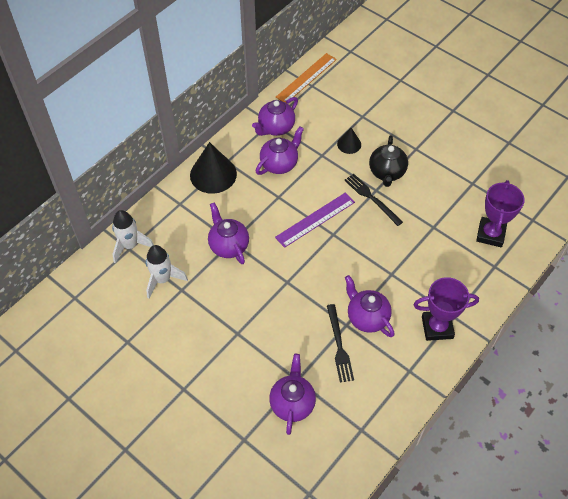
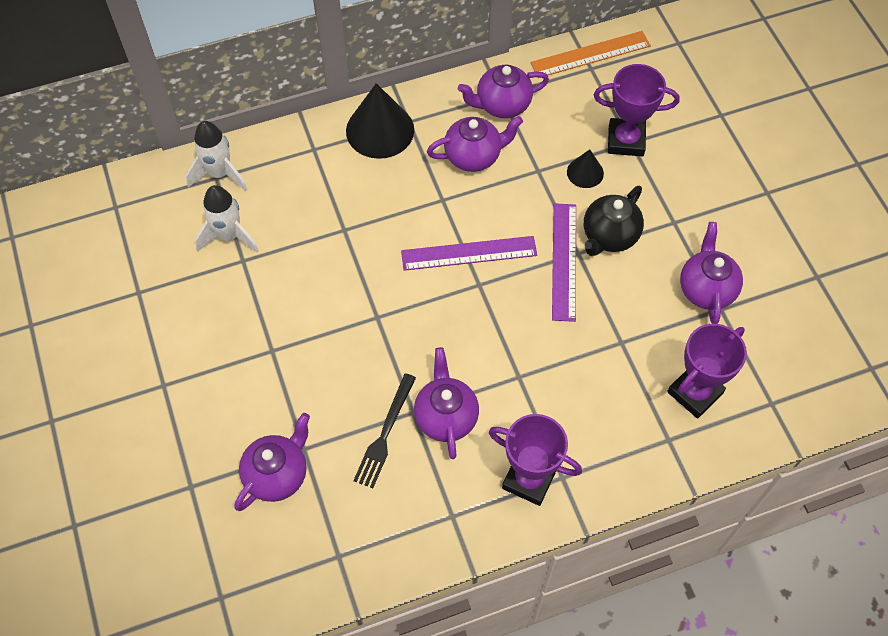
camera: 30 degrees right, 5 degrees up
purple teapot [208,202,249,264] -> purple teapot moved to [680,222,743,324]
black fork [344,174,403,226] -> purple ruler [552,203,576,322]
none -> purple trophy [594,64,680,156]

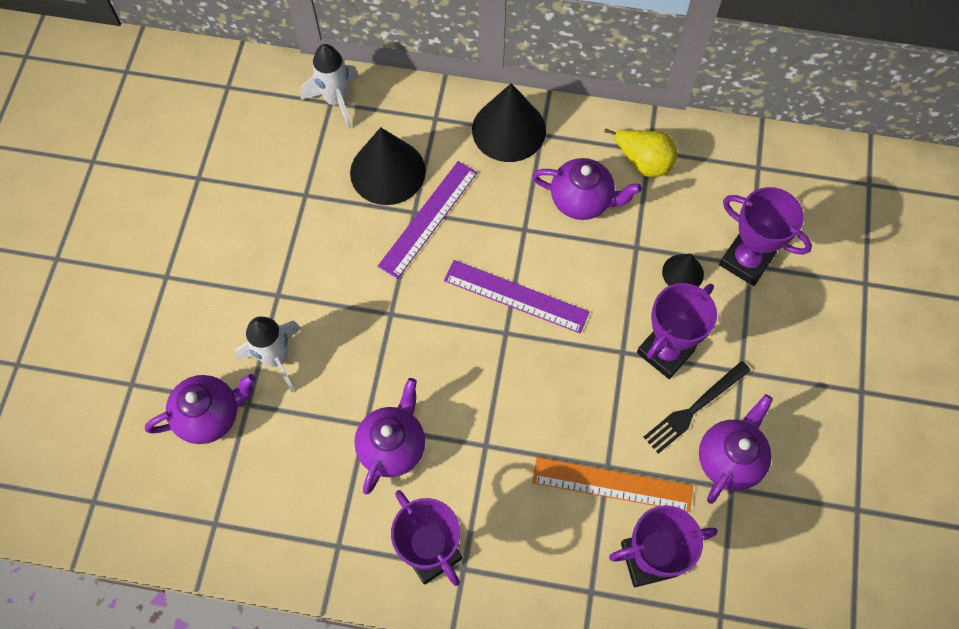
camera: 30 degrees right, 5 degrees up
white rocket [195,185,259,253] -> white rocket moved to [235,316,301,392]
black fork [353,373,416,488] -> black fork moved to [644,361,751,454]
purple teapot [458,64,549,118] -> yellow pear [604,129,678,177]
orange ruler [531,31,651,78] -> orange ruler moved to [532,457,693,512]
purple ruler [552,203,576,322] -> purple ruler moved to [378,161,478,279]
black teapot [584,186,644,256] -> purple trophy [637,283,717,379]
none -> black cone [350,127,426,205]

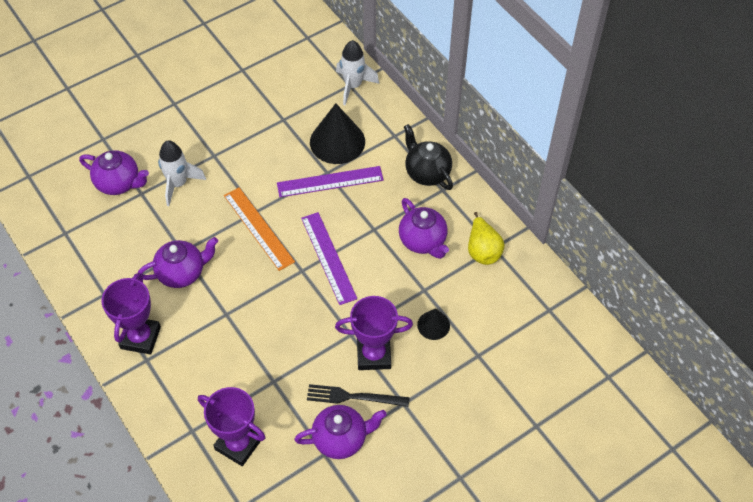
camera: 45 degrees right, 10 degrees down
black cone [472,83,546,162] -> black teapot [404,124,453,190]
orange ruler [532,457,693,512] -> orange ruler moved to [224,187,295,271]
purple trophy [719,187,812,286] -> none

